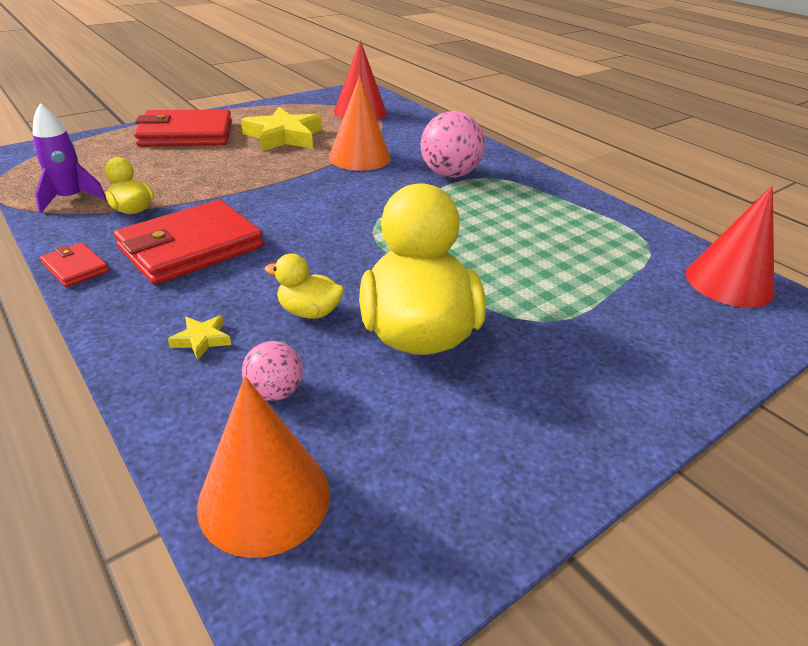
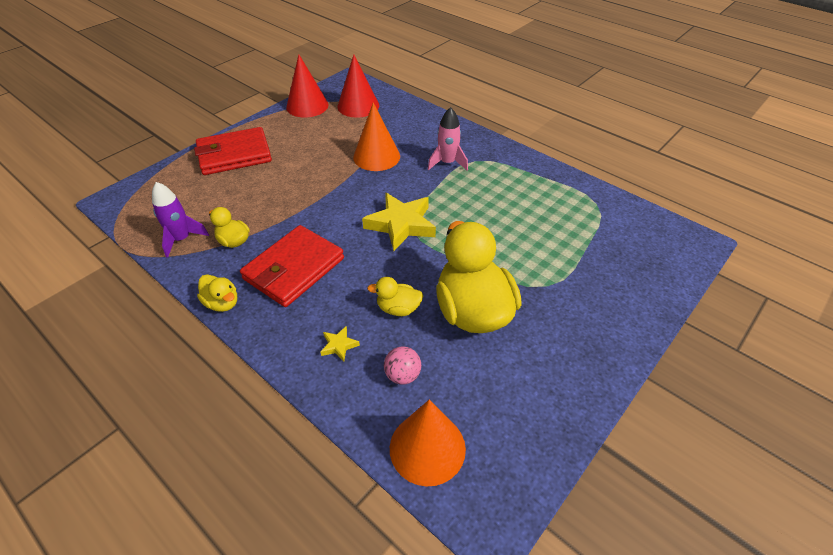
camera: 10 degrees left, 10 degrees up
red wallet [40,242,109,287] -> yellow duck [197,274,237,312]
yellow star [241,107,322,152] -> yellow star moved to [362,193,436,251]
pink ball [421,111,485,178] -> pink rocket [428,107,468,171]
red cone [686,185,774,308] -> red cone moved to [286,54,329,117]

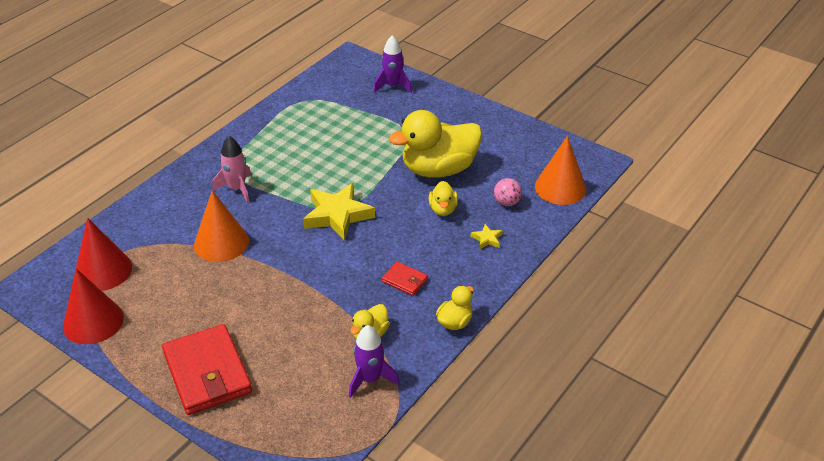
camera: 95 degrees left, 5 degrees down
red wallet [240,225,344,307] -> red wallet [382,262,428,296], size x0.46
none -> purple rocket [373,35,412,93]

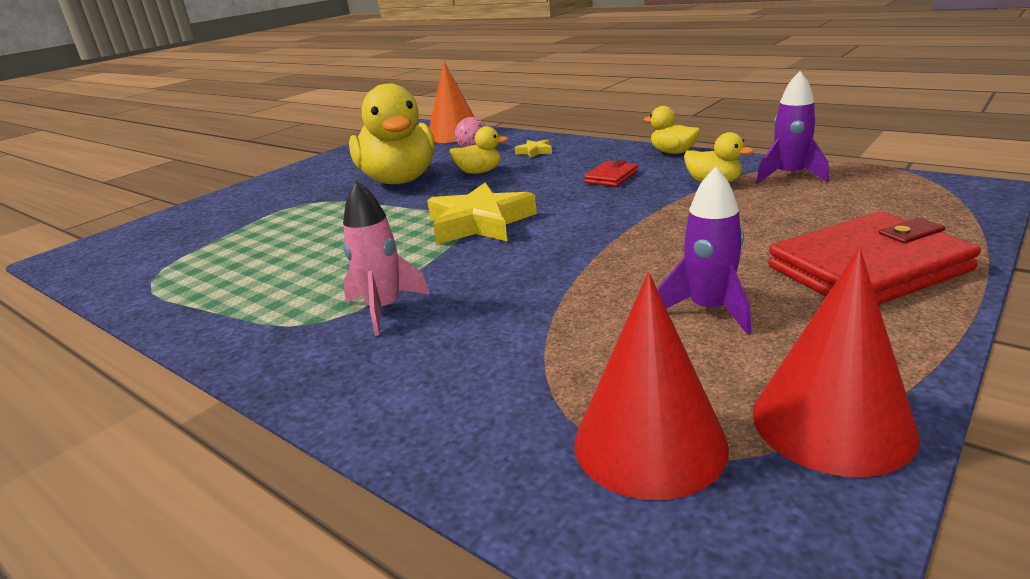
camera: 85 degrees left, 15 degrees down
orange cone [194,190,249,262] -> none
purple rocket [373,35,412,93] -> purple rocket moved to [658,167,751,335]

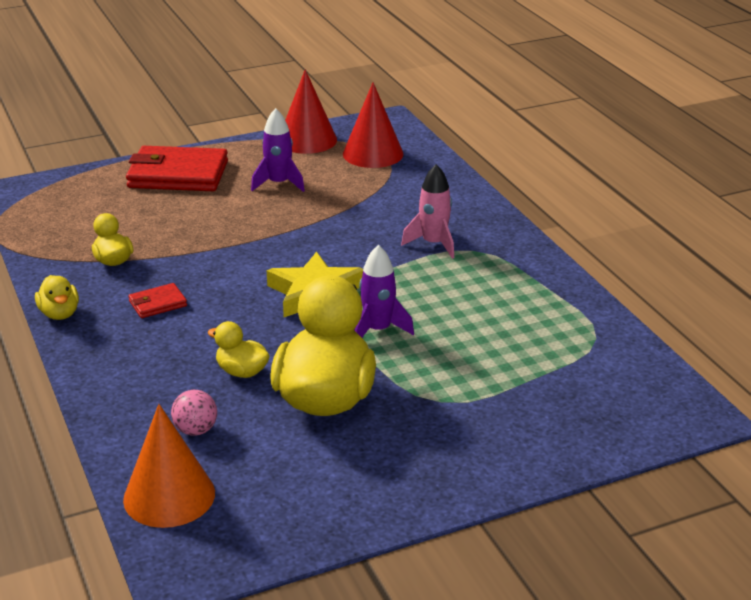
camera: 155 degrees left, 5 degrees up
yellow star [515,140,552,158] -> none
purple rocket [756,71,829,184] -> purple rocket moved to [354,245,414,337]

